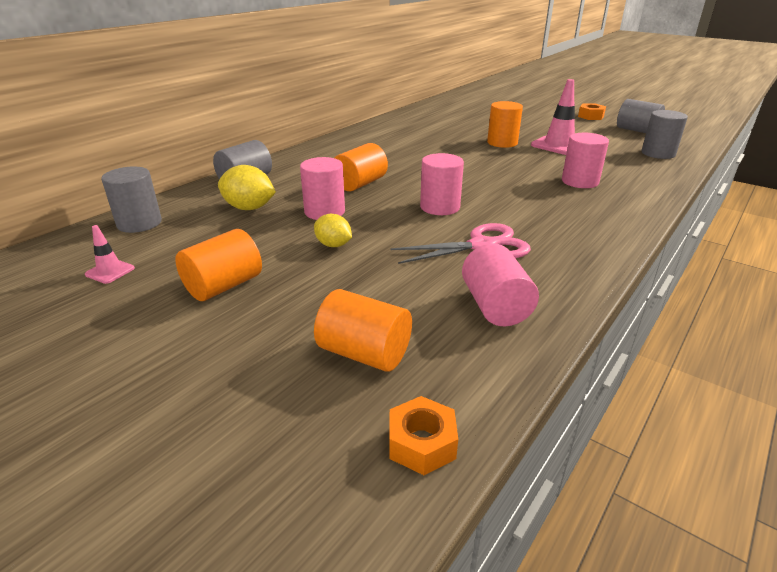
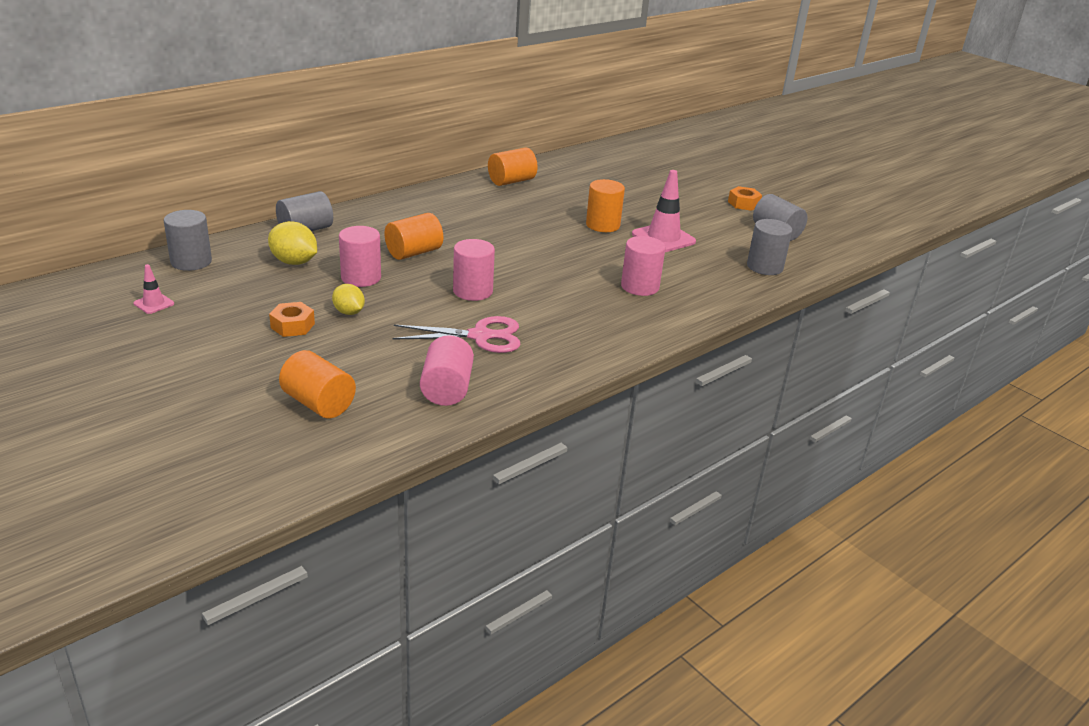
camera: 10 degrees right, 0 degrees up
orange cylinder [175,229,262,301] -> orange cylinder moved to [488,147,538,186]
orange nut [390,396,458,475] -> orange nut moved to [269,302,315,337]

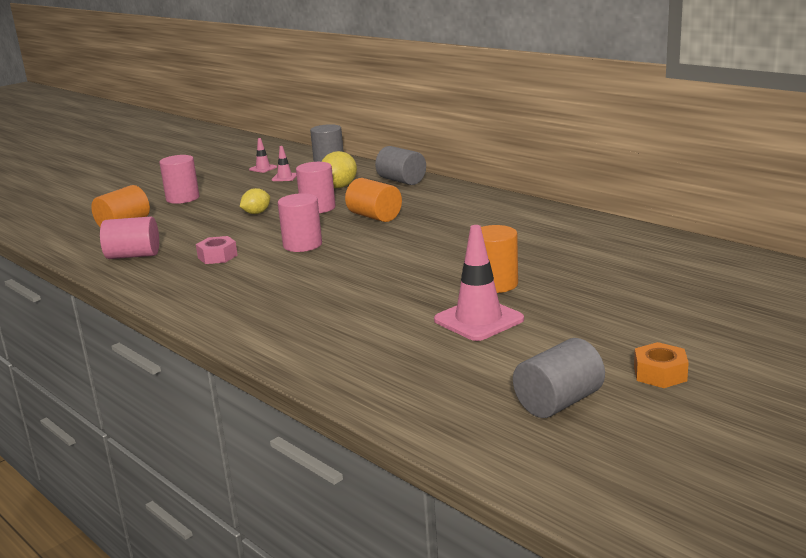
camera: 90 degrees right, 10 degrees down
orange nut [269,302,315,337] -> none
pink scissors [392,316,520,353] -> pink nut [196,236,238,264]
orange cylinder [488,147,538,186] -> none
pink cylinder [621,236,666,296] -> pink cylinder moved to [159,155,199,204]
grey cylinder [747,219,792,275] -> none
none -> pink traffic cone [272,146,297,181]

